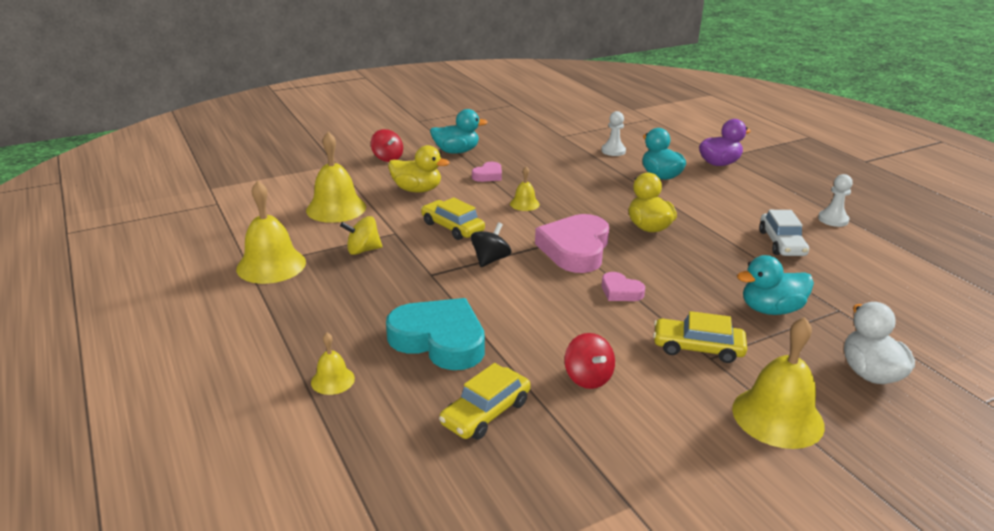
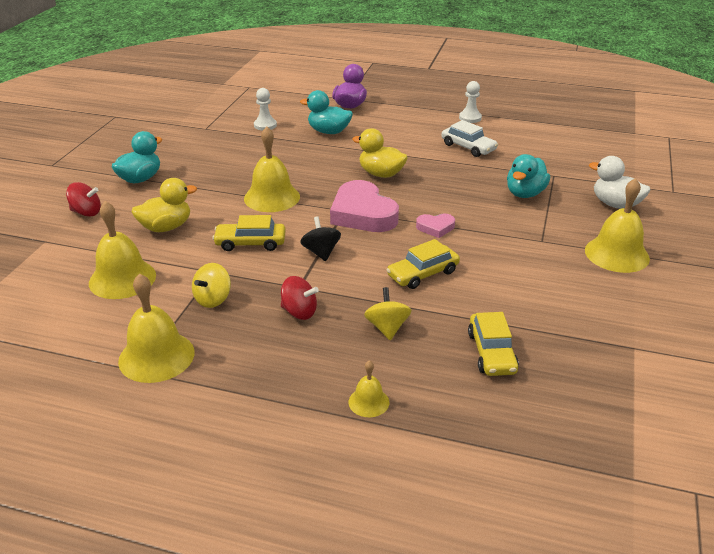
camera: 45 degrees left, 5 degrees up
turquoise heart [386,298,485,370] -> yellow spinning top [364,287,411,340]
pink heart [472,162,502,182] -> none
yellow bell [510,167,540,211] -> yellow bell [244,127,300,212], size x1.95
red spinning top [564,333,615,389] -> red spinning top moved to [281,276,319,320]
yellow car [653,311,747,363] -> yellow car moved to [387,239,460,289]

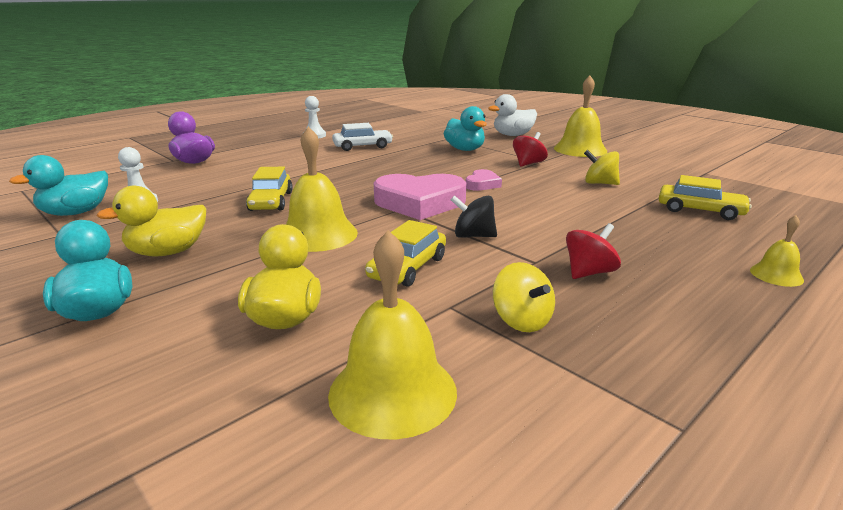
camera: 60 degrees left, 10 degrees down
red spinning top [66,182,101,217] -> red spinning top moved to [513,132,548,167]
yellow bell [118,273,195,383] -> none
turquoise duck [300,90,353,134] -> turquoise duck moved to [9,155,108,216]
yellow duck [352,128,408,178] -> yellow duck moved to [96,185,206,257]
yellow spinning top [364,287,411,340] -> yellow spinning top moved to [584,150,620,185]
yellow car [387,239,460,289] -> yellow car moved to [246,167,293,211]

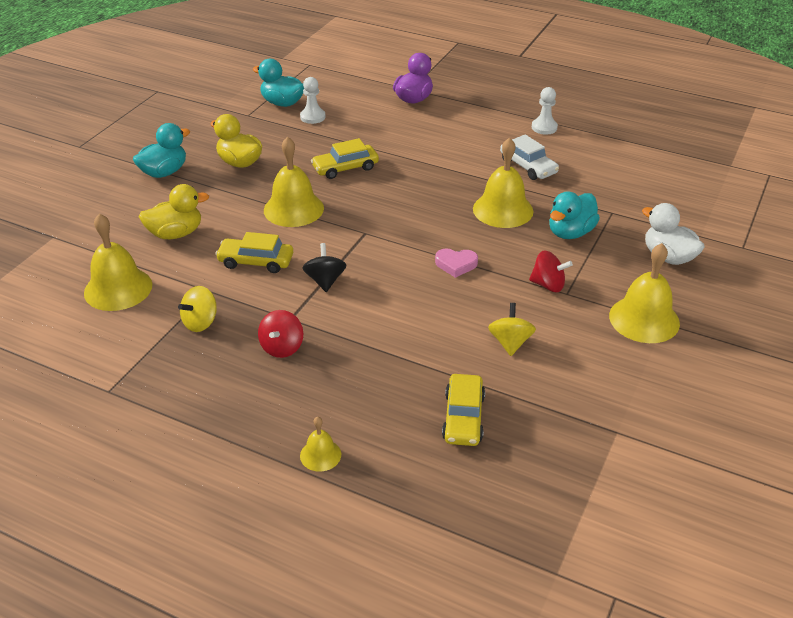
camera: 70 degrees right, 15 degrees up
pink heart [374,174,466,220] -> none
red spinning top [566,223,621,279] -> red spinning top turned 75 degrees clockwise [258,310,303,358]
none -> yellow bell [473,137,534,228]

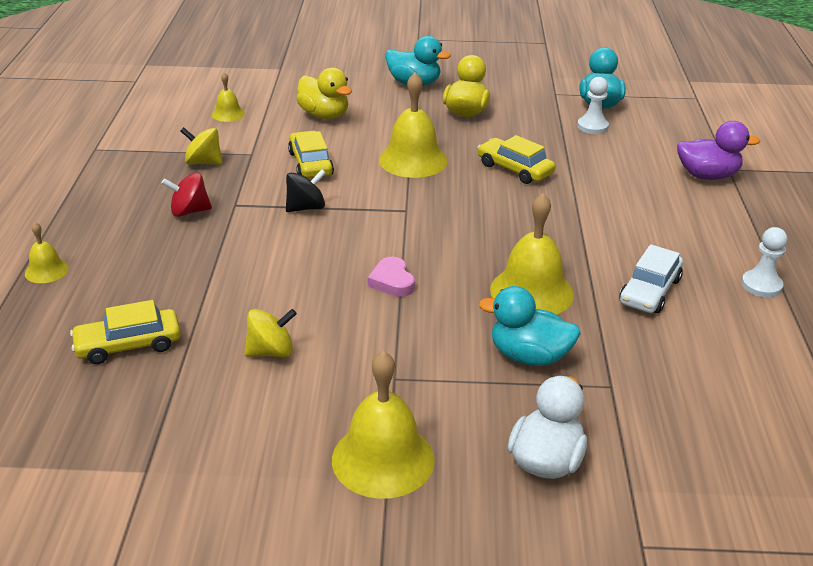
camera: 65 degrees right, 5 degrees down
yellow bell [84,213,152,311] -> yellow bell [212,72,245,122], size x0.51
red spinning top [529,250,573,292] -> none

